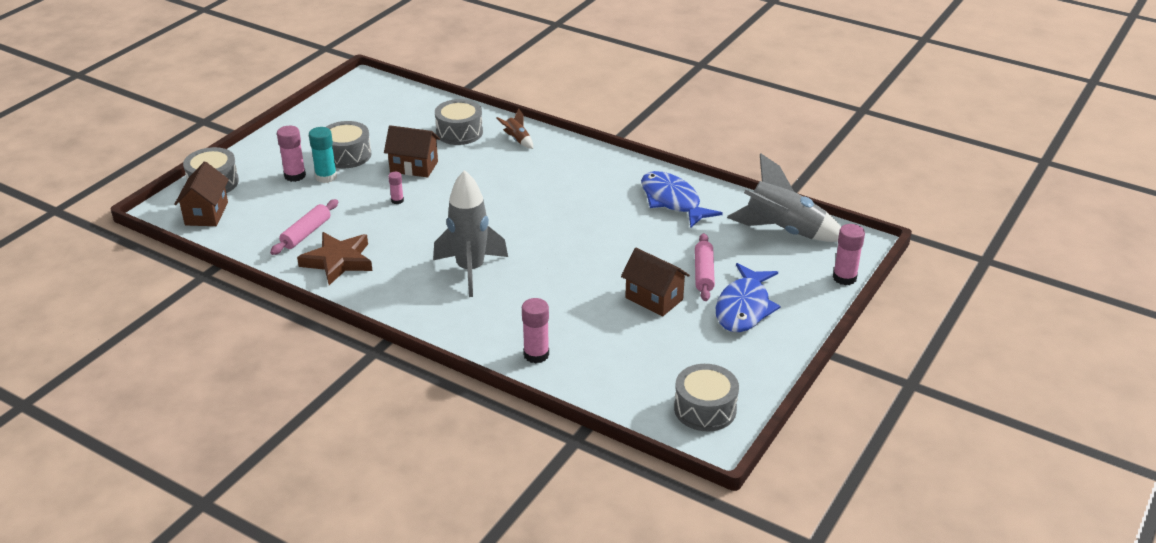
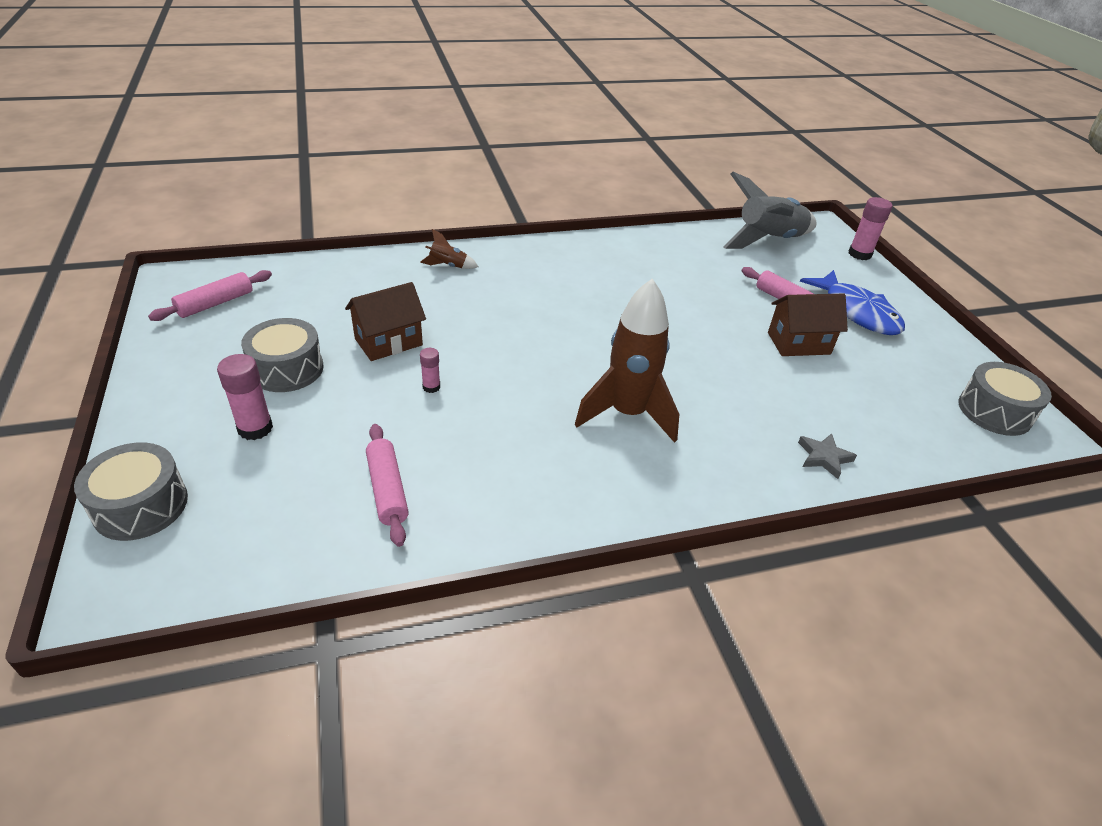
camera: 50 degrees left, 5 degrees up
brown house [174,162,229,226] -> none
brown star [297,232,373,285] -> none
turquoise glue stick [309,127,337,183] -> none
grey rocket [433,170,508,297] -> brown rocket [575,279,679,443]
grey drum [435,99,483,145] -> none
pink glue stick [522,298,549,363] -> grey star [798,433,857,479]
blue fish [641,171,723,228] -> none
none -> pink rolling pin [148,270,272,321]

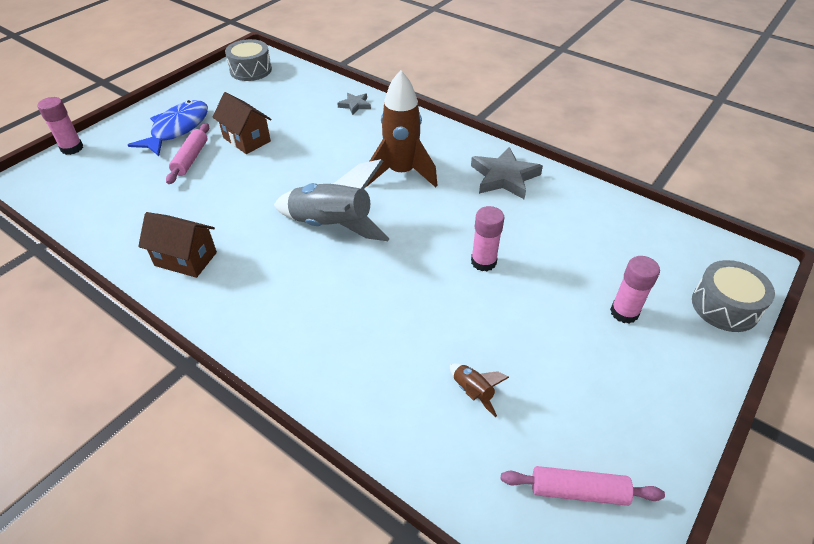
camera: 125 degrees left, 5 degrees up
grey drum [241,318,324,392] -> none
brown house [345,282,426,361] -> brown house moved to [138,212,217,278]
pink rolling pin [366,424,409,547] -> none
brown rocket [420,229,478,269] -> brown rocket moved to [450,363,509,417]
pink glue stick [420,348,440,393] -> pink glue stick [471,206,505,271], size x1.74
grey rocket [723,172,817,249] -> grey rocket moved to [274,159,389,241]
none -> grey star [471,147,543,199]

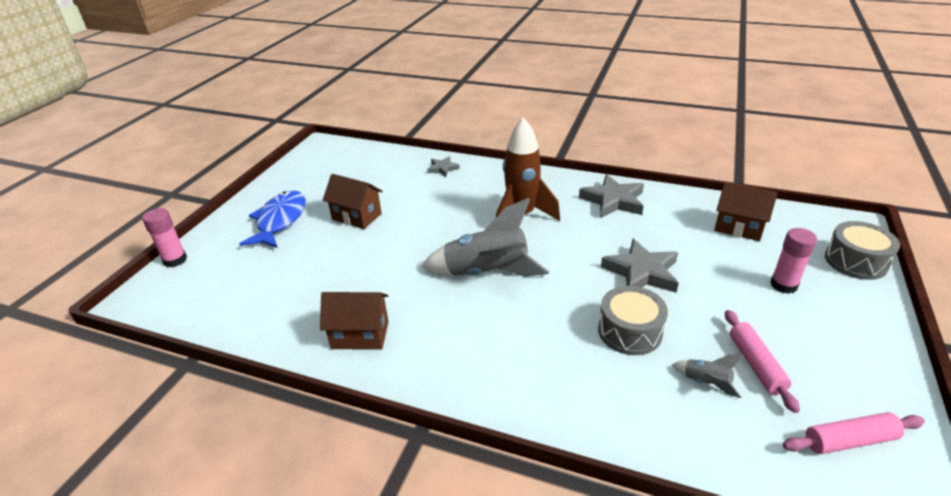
camera: 15 degrees left, 10 degrees down
pink rolling pin [166,123,209,184] -> pink rolling pin moved to [725,310,800,413]
grey drum [225,39,272,81] -> grey drum moved to [598,286,668,355]
brown rocket [450,363,509,417] -> grey rocket [672,354,744,398]
pink glue stick [471,206,505,271] -> grey star [601,239,679,292]
none -> brown house [714,182,778,241]

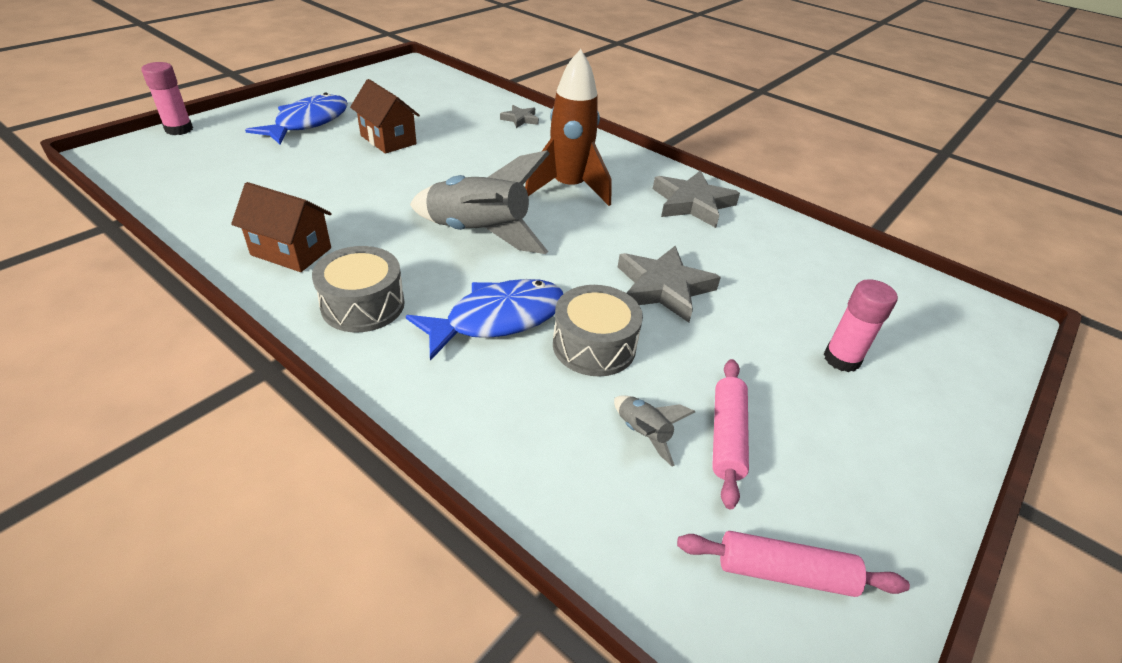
camera: 15 degrees right, 5 degrees up
brown house [714,182,778,241] -> none
grey drum [825,221,900,280] -> grey drum moved to [312,246,405,332]
none -> blue fish [406,279,563,361]

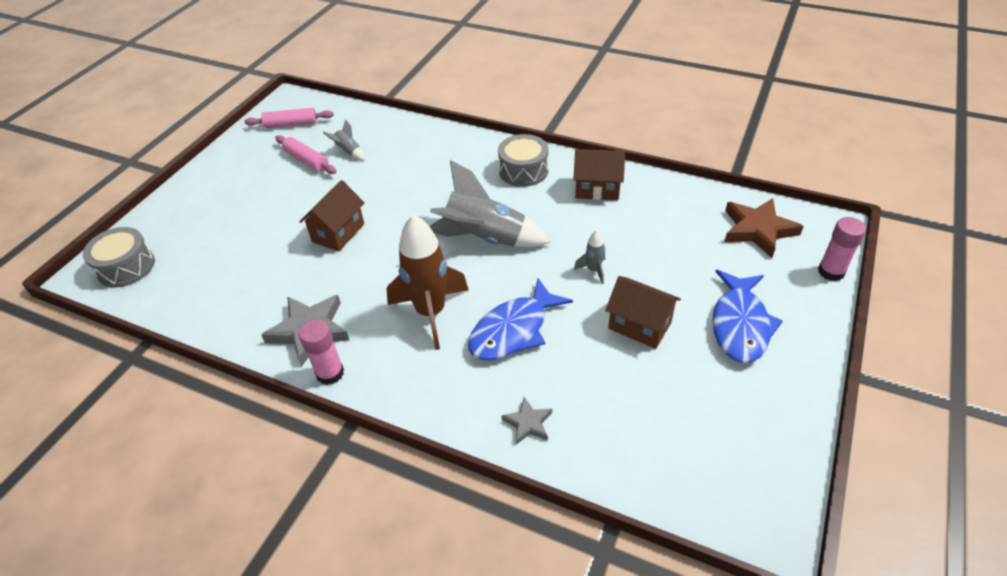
camera: 170 degrees right, 5 degrees up
blue fish [406,279,563,361] -> blue fish moved to [468,278,573,360]
grey drum [553,285,643,376] -> grey drum moved to [83,227,155,288]
grey star [618,246,721,323] -> brown house [299,180,365,251]
pink rolling pin [712,359,749,509] -> pink rolling pin turned 45 degrees counterclockwise [275,135,337,174]
pink glue stick [824,279,898,372] -> pink glue stick moved to [299,319,344,385]
none -> grey rocket [574,230,605,284]
none -> brown star [725,198,804,258]

